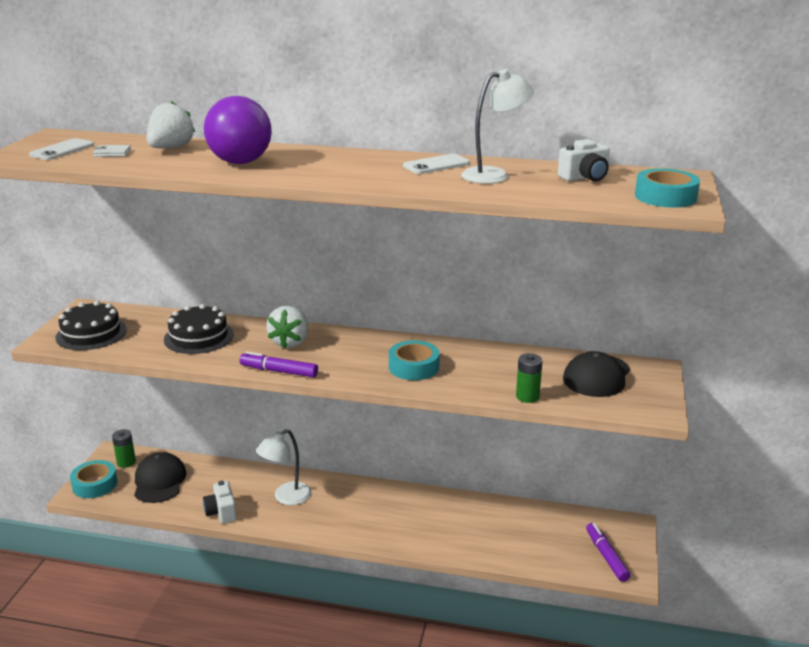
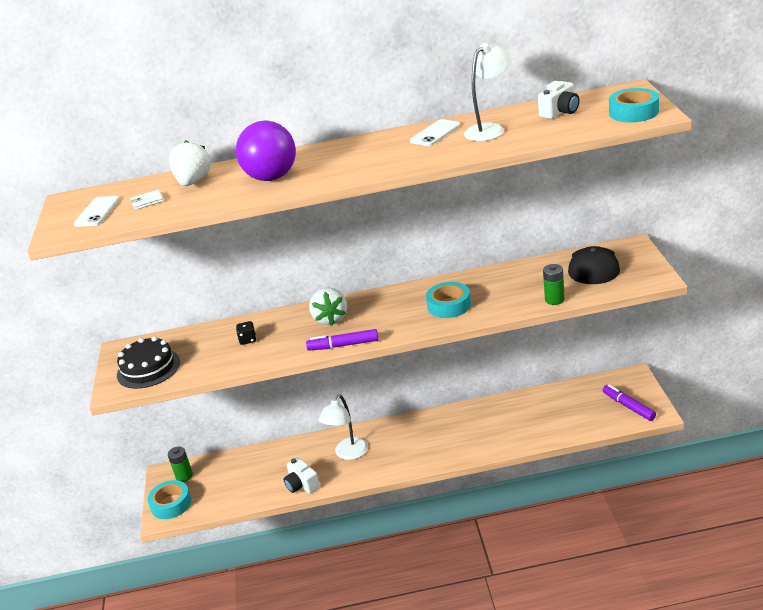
camera: 15 degrees left, 5 degrees up
black cap [134,452,186,503] -> none
black cake [164,304,234,354] -> black dice [236,321,256,345]

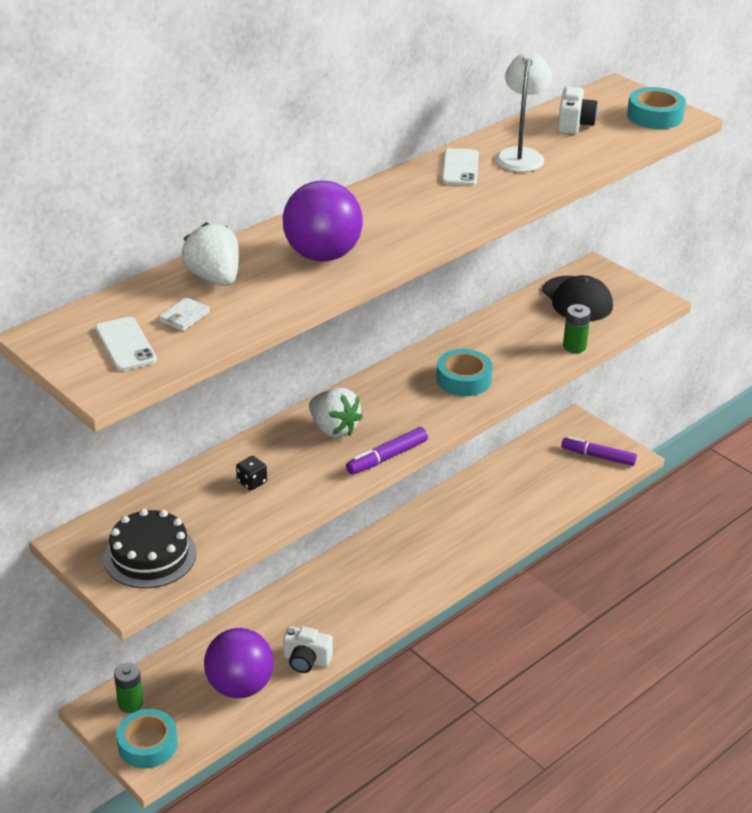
camera: 40 degrees left, 5 degrees up
white lamp [319,395,368,460] -> none
none -> purple ball [204,628,274,698]

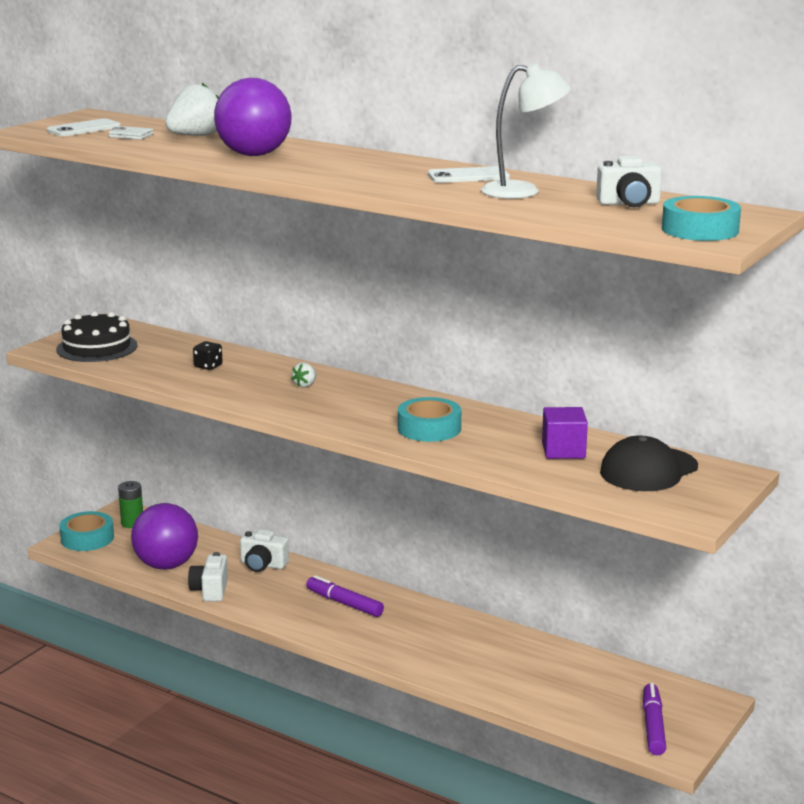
camera: 75 degrees right, 15 degrees down
white strawberry [309,388,363,438] -> white strawberry [291,363,316,388], size x0.49
purple marker [346,427,428,474] -> purple marker moved to [306,575,384,617]
green battery [563,304,591,353] -> none
none -> white camera [240,529,289,572]
none -> purple cube [542,407,588,459]

